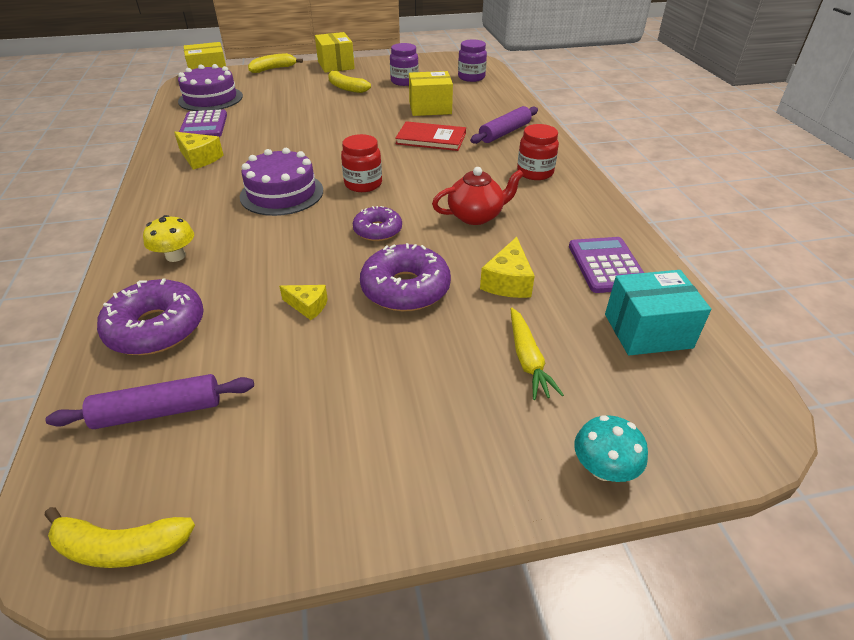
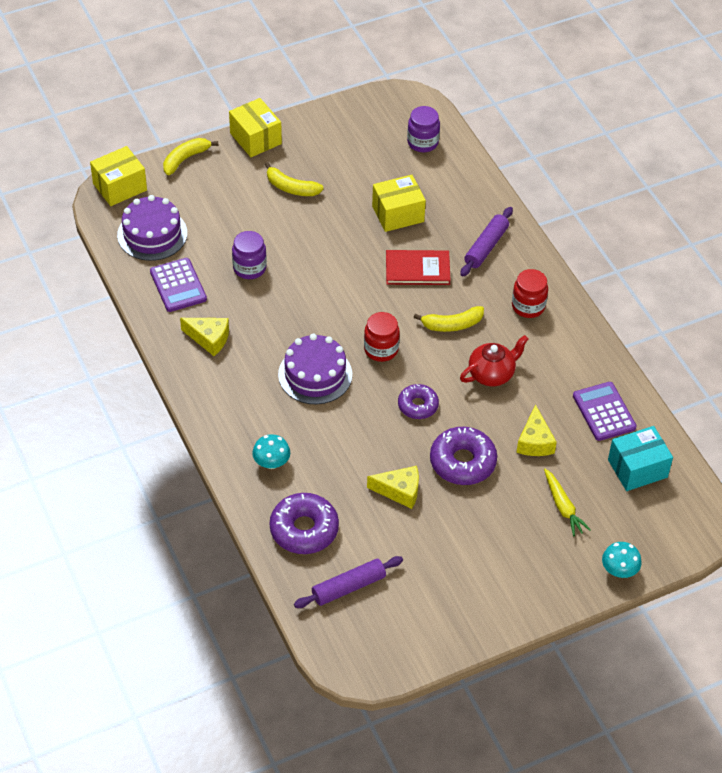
camera: 15 degrees left, 10 degrees up
yellow banana [45,507,195,568] -> yellow banana moved to [414,306,484,332]
yellow mushroom [143,215,194,262] -> turquoise mushroom [252,434,290,469]
yellow cheese [279,285,328,320] -> yellow cheese [367,466,419,509], size x1.52
purple jar [390,43,419,86] -> purple jar moved to [232,231,267,279]

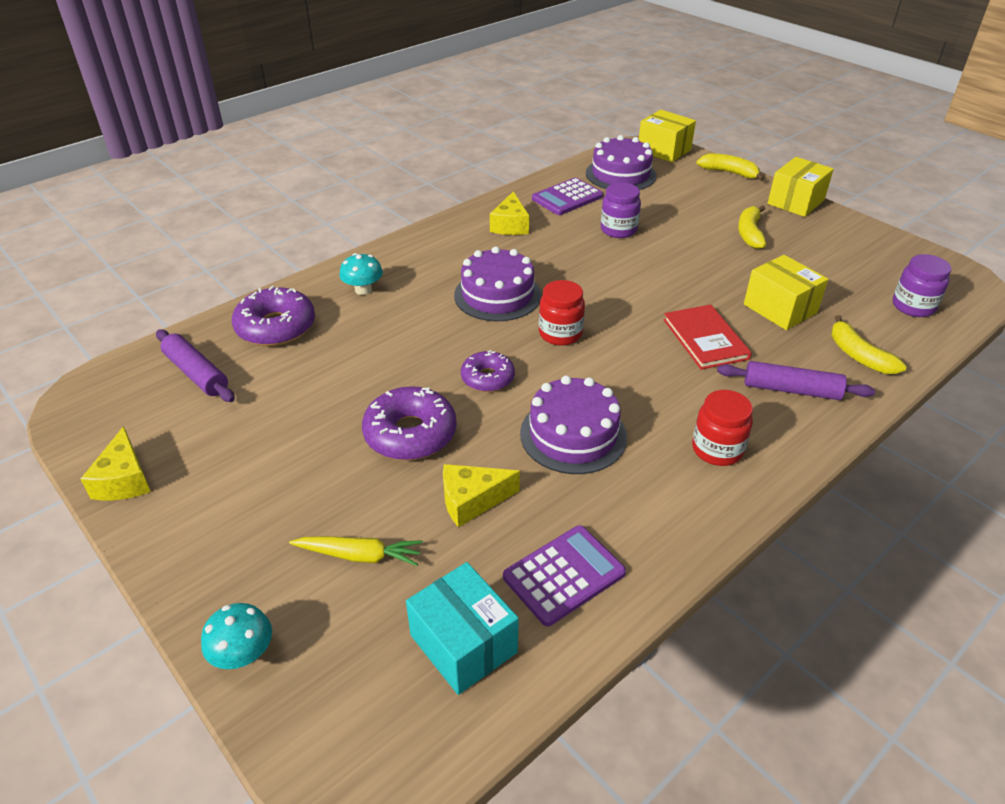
camera: 75 degrees right, 10 degrees down
yellow cheese [367,466,419,509] -> yellow cheese moved to [80,426,151,501]
yellow banana [414,306,484,332] -> yellow banana moved to [831,315,907,374]
red teapot [460,335,528,386] -> purple cake [520,376,627,474]
yellow carrot [544,469,591,537] -> yellow carrot turned 135 degrees counterclockwise [289,536,423,566]

